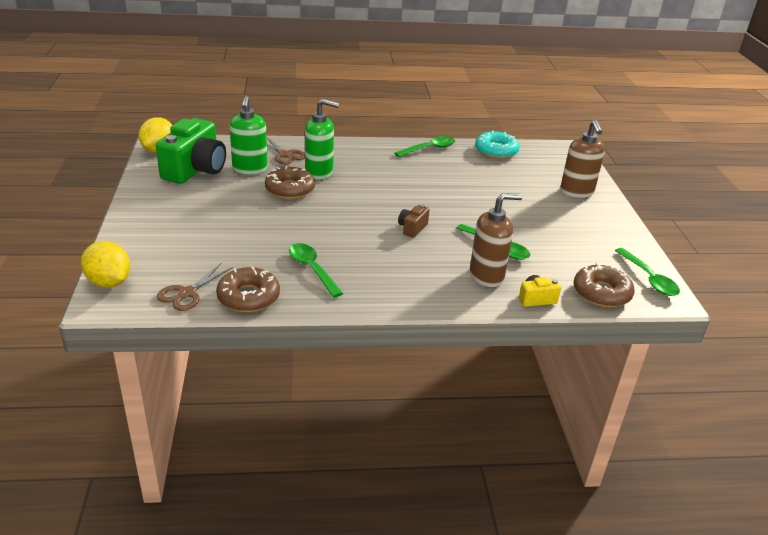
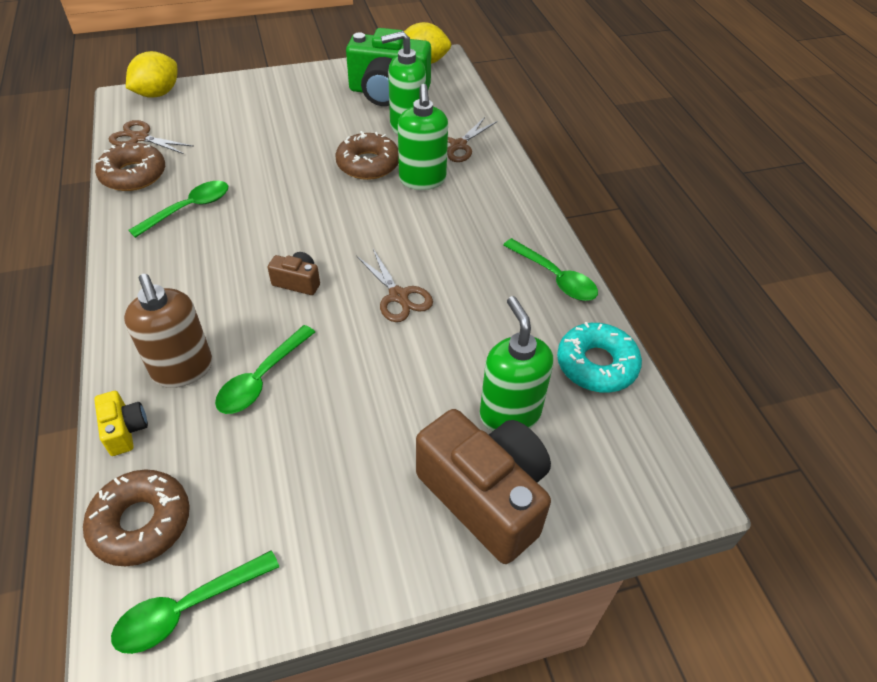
camera: 80 degrees right, 15 degrees up
brown soap dispenser [560,120,605,198] -> brown camera [416,409,551,564]
none -> brown scissors [357,249,433,322]
none -> green soap dispenser [480,296,553,431]

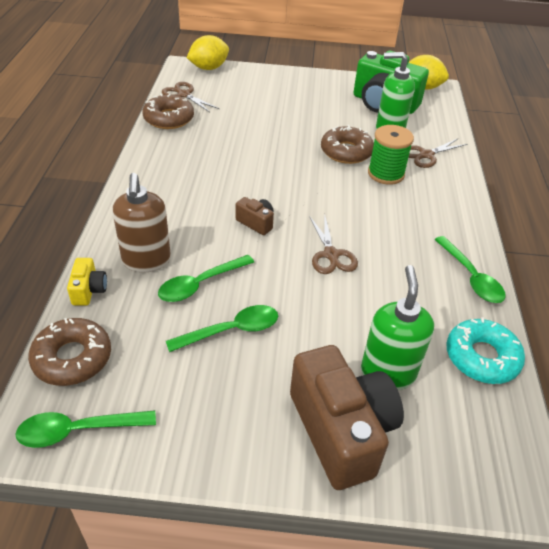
camera: 20 degrees right, 5 degrees down
green spoon [128,181,228,238] -> green spoon moved to [166,305,278,352]
green soap dispenser [398,84,448,190] -> green spool [368,125,414,185]

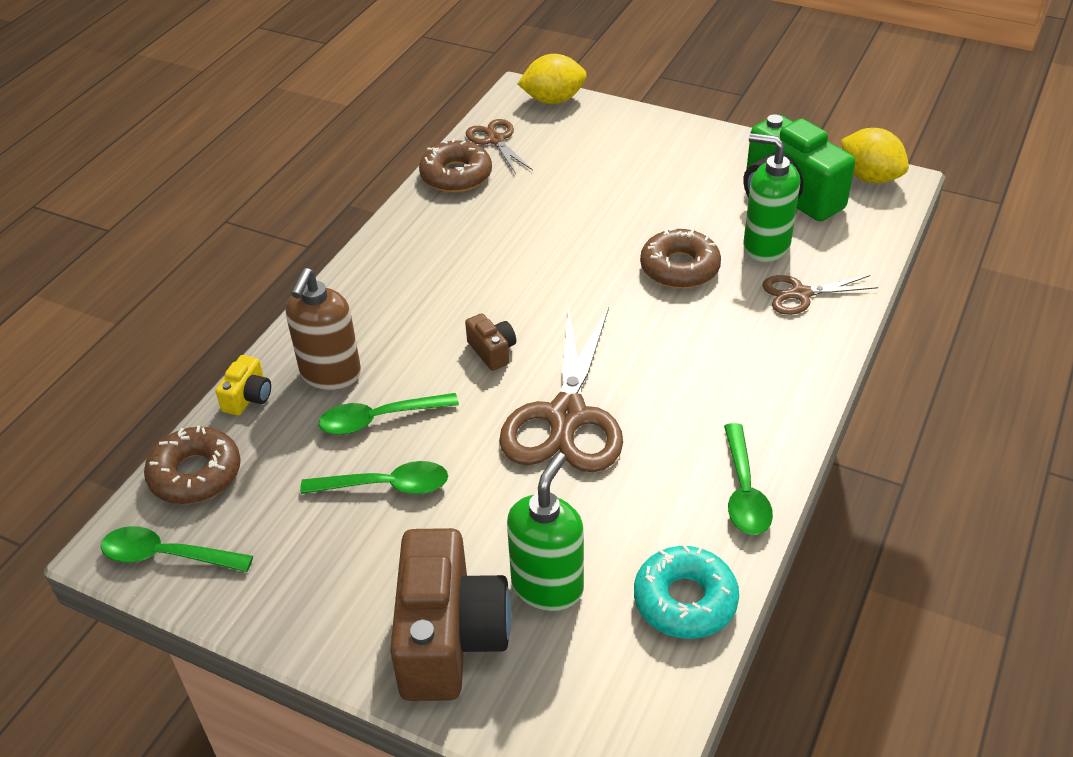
camera: 25 degrees right, 0 degrees up
brown scissors [309,216,358,274] -> brown scissors [499,307,623,472], size x1.90
green spool [368,125,414,185] -> none

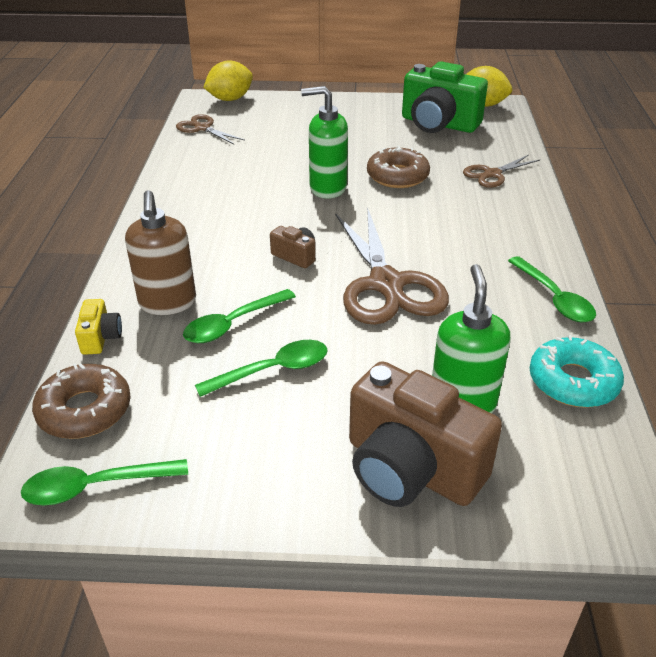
camera: 25 degrees left, 5 degrees down
brown camera [390,528,512,701] -> brown camera turned 150 degrees clockwise [349,361,502,507]
brown donut [419,138,492,192] -> none
green soap dispenser [743,133,800,262] -> green soap dispenser moved to [301,86,348,199]

